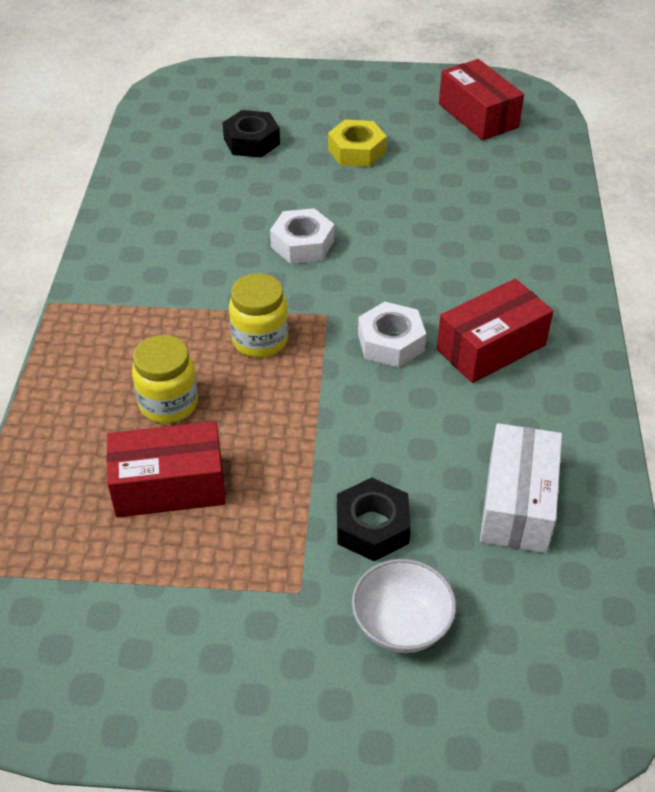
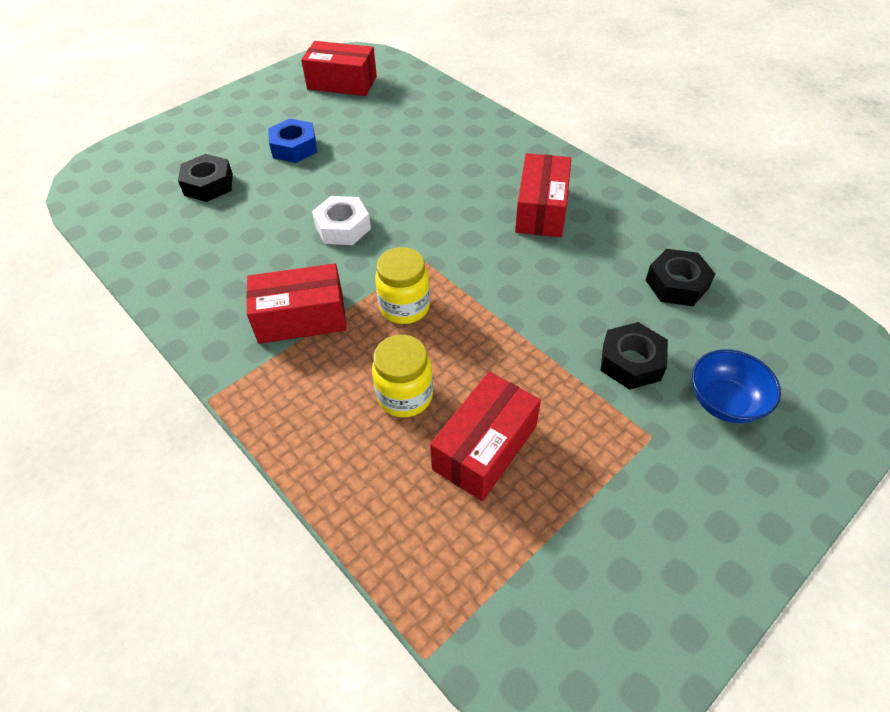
camera: 45 degrees left, 5 degrees up
yellow nut [328,119,387,167] -> blue nut [268,119,317,163]
white bowl [352,559,456,653] -> blue bowl [692,349,781,423]
white nut [358,302,426,367] -> none
white box [480,423,562,553] -> black nut [646,249,715,306]
none -> red box [246,263,347,344]

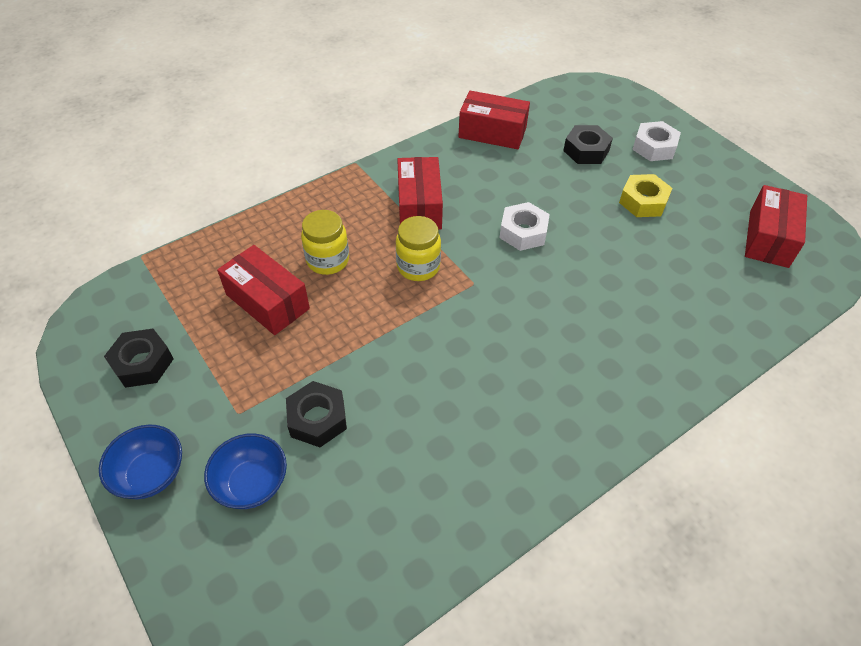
camera: 95 degrees right, 0 degrees up
blue nut [268,119,317,163] -> yellow nut [619,174,672,217]
red box [515,153,571,237] -> red box moved to [458,91,530,149]
black nut [646,249,715,306] -> black nut moved to [104,329,174,388]
none -> blue bowl [99,425,182,499]
none -> white nut [632,121,681,161]

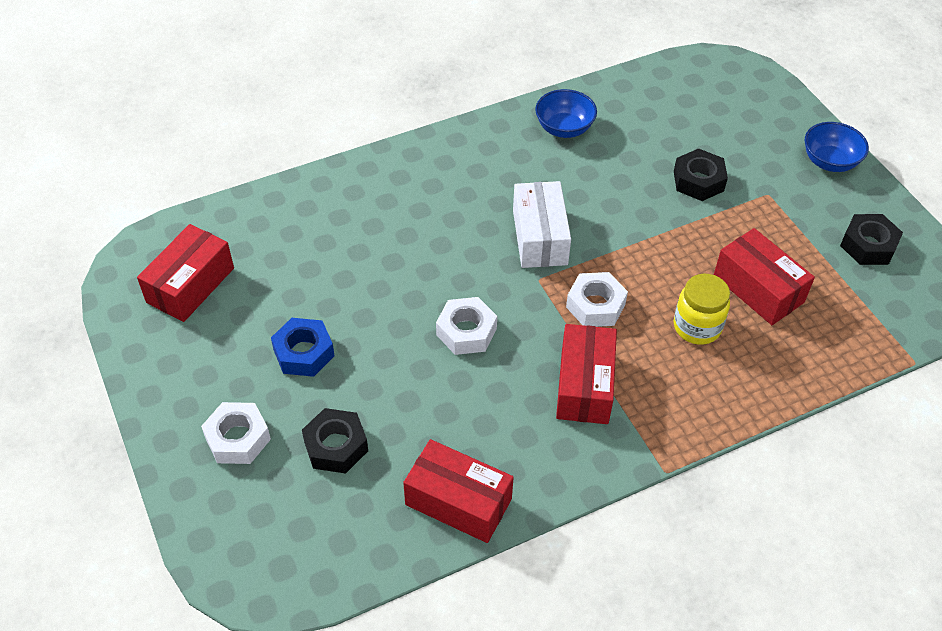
camera: 170 degrees left, 0 degrees up
blue bowl [204,433,287,509] -> blue bowl moved to [535,89,597,138]
yellow jar [396,216,441,281] -> white nut [566,272,628,327]
yellow nut [619,174,672,217] -> blue nut [271,318,335,377]
none -> white box [513,181,571,268]

